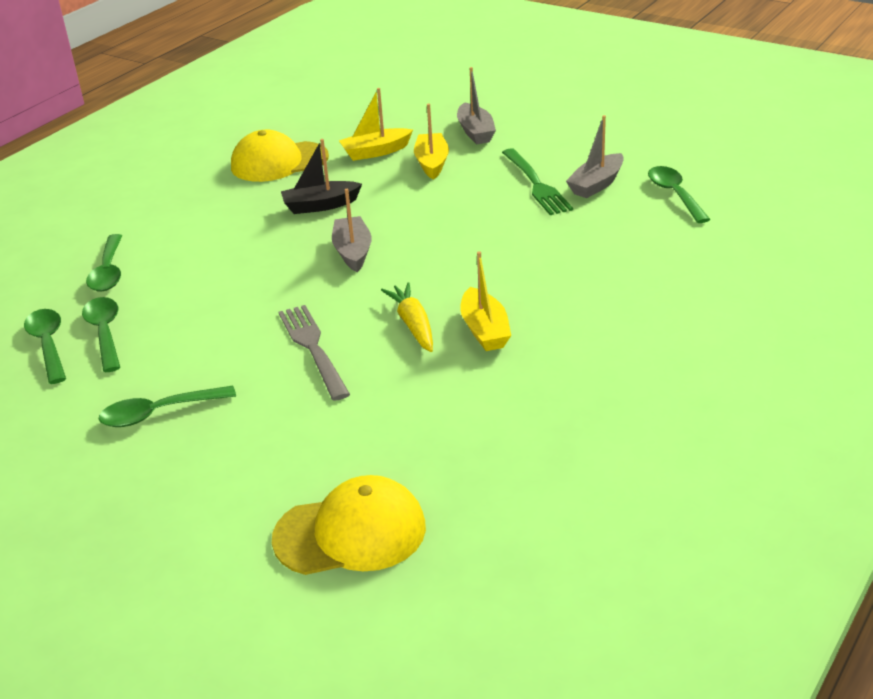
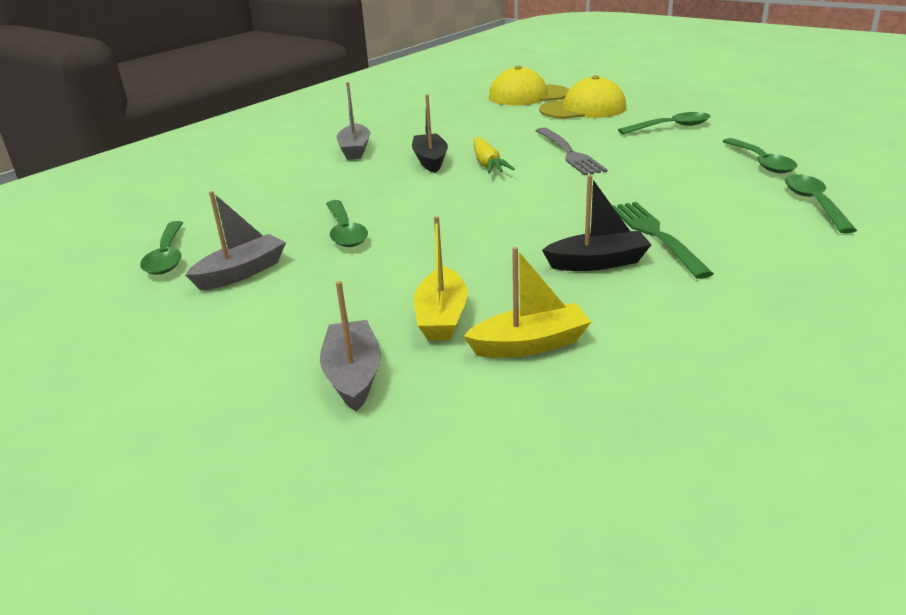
camera: 175 degrees left, 5 degrees down
green spoon [24,309,66,384] -> green spoon moved to [326,200,368,247]
yellow cap [231,130,329,182] -> yellow cap moved to [539,75,626,119]
grey boat [332,189,372,272] -> grey boat moved to [337,82,370,160]
yellow boat [460,251,511,351] -> black boat [412,94,448,173]
green fork [502,148,573,215] -> green fork moved to [612,202,714,279]

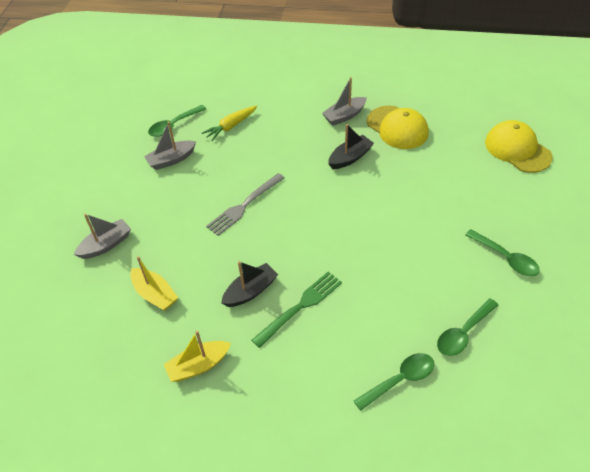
camera: 60 degrees right, 20 degrees up
grey boat [186,191,286,290] -> grey boat turned 135 degrees clockwise [144,122,196,170]
green spoon [326,200,368,247] -> none
yellow boat [414,216,468,341] -> yellow boat moved to [163,331,231,382]
yellow carrot [473,137,515,174] -> yellow carrot moved to [202,106,257,141]
grey fork [536,127,607,176] -> grey fork moved to [206,173,285,236]
yellow cap [539,75,626,119] -> yellow cap moved to [367,106,429,149]
black boat [542,175,652,271] -> black boat turned 90 degrees counterclockwise [221,261,278,307]

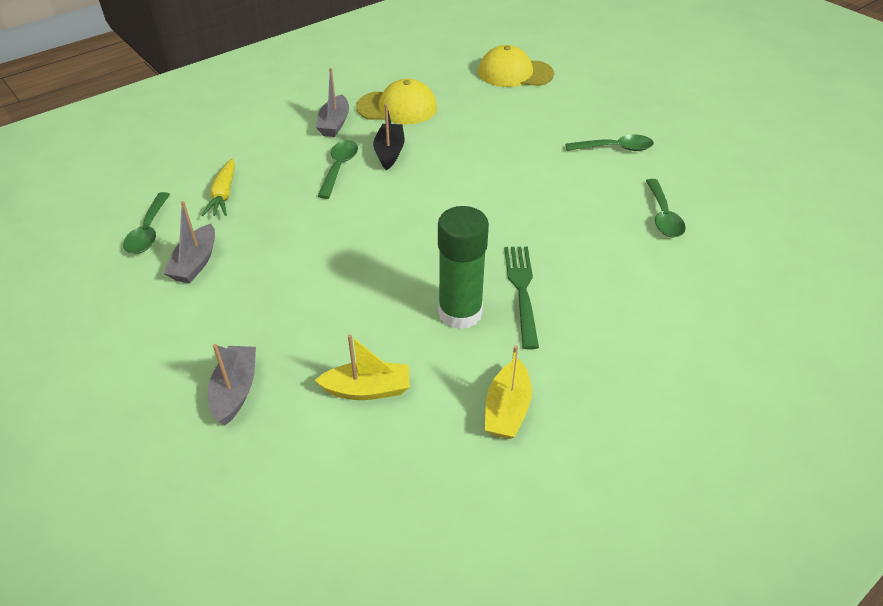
camera: 50 degrees left, 5 degrees down
grey fork [206,173,285,236] -> none
black boat [221,261,278,307] -> green glue stick [438,206,489,329]
green spoon [354,353,434,411] -> green spoon moved to [318,140,358,199]

